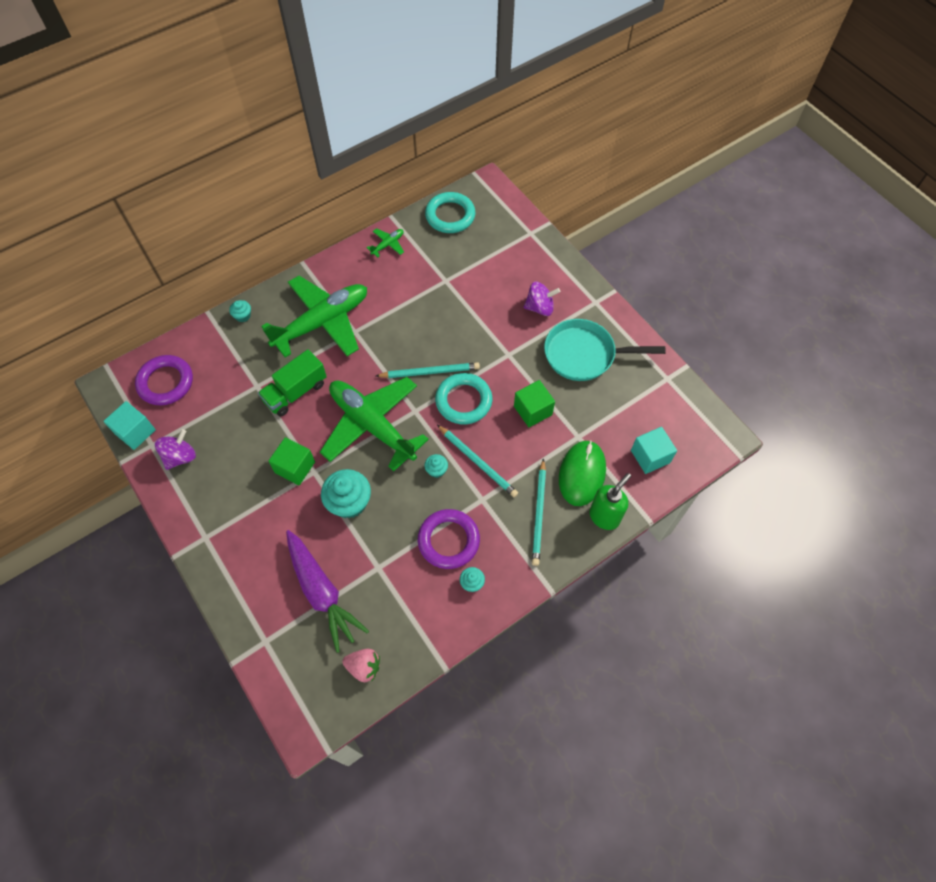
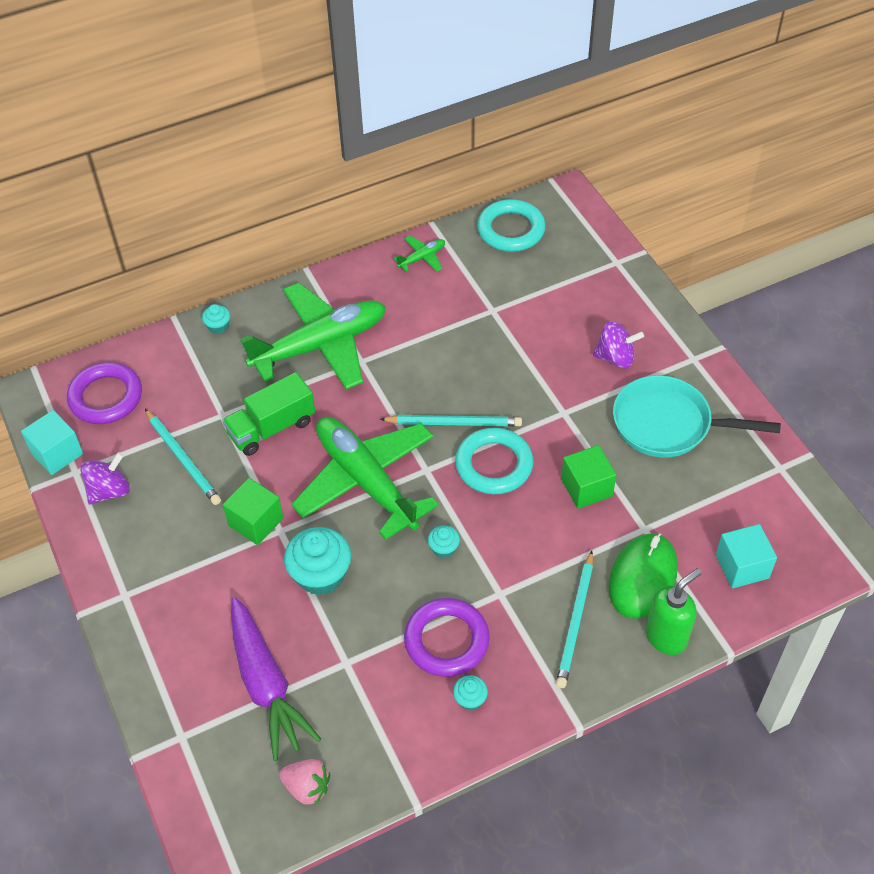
camera: 10 degrees right, 10 degrees down
turquoise pencil [437,425,518,497] -> turquoise pencil moved to [145,409,221,505]

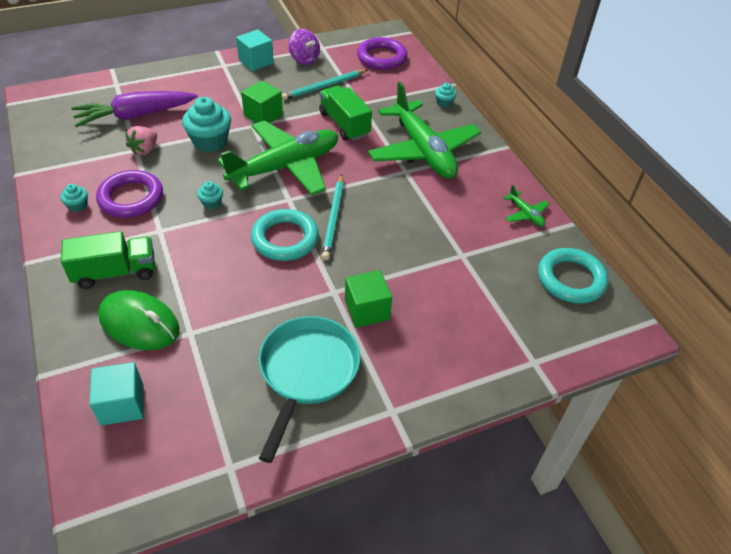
camera: 90 degrees right, 5 degrees down
turquoise cube [21,410,83,475] -> turquoise cube moved to [236,29,274,71]
pink strawberry [279,759,330,805] -> pink strawberry moved to [125,126,157,155]
turquoise pencil [556,551,593,688] -> green truck [61,231,155,289]
green cube [561,445,616,509] -> green cube moved to [345,270,392,328]
purple spinning top [593,321,644,368] -> none
green soap dispenser [646,568,702,655] -> none

